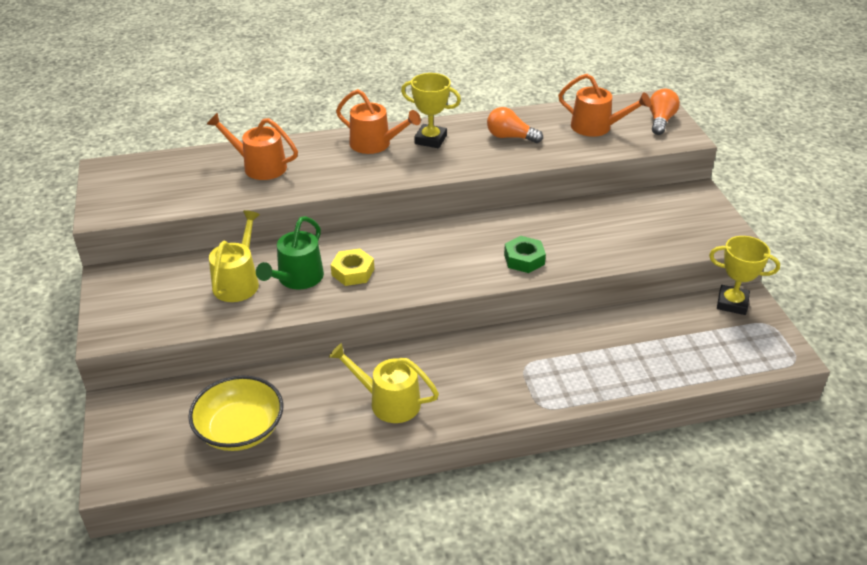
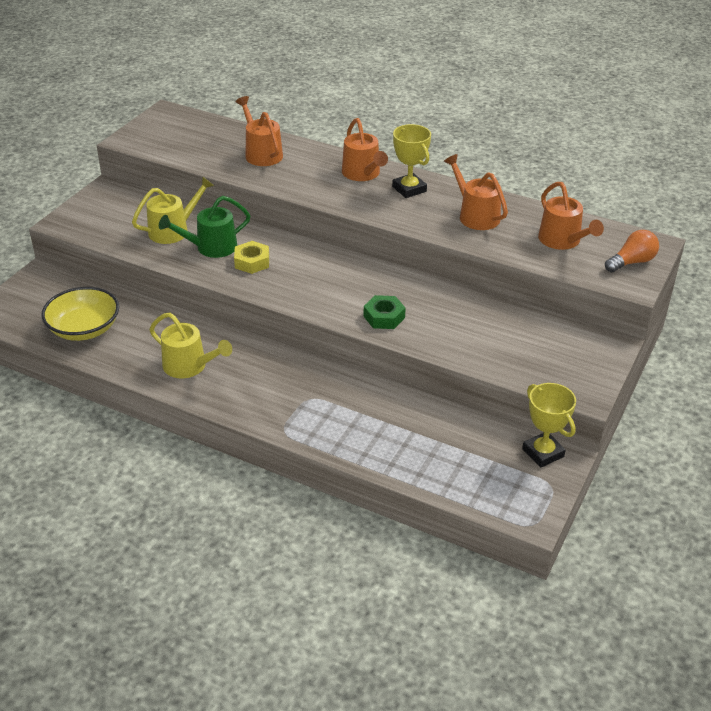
camera: 40 degrees right, 0 degrees up
yellow watering can [329,343,439,423] -> yellow watering can turned 150 degrees clockwise [149,312,232,378]
orange light bulb [487,107,543,143] -> orange watering can [444,154,508,230]

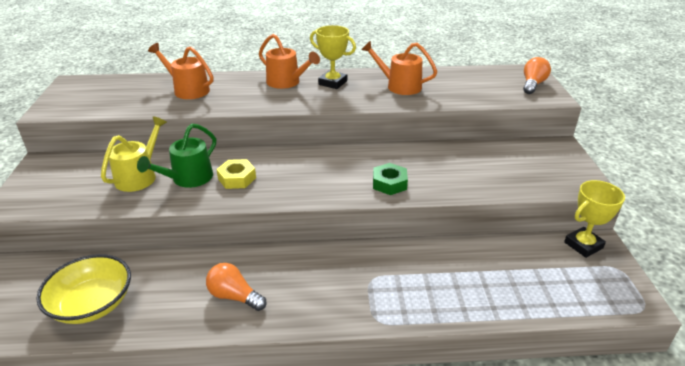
camera: 30 degrees left, 5 degrees down
yellow watering can [149,312,232,378] -> orange light bulb [206,263,267,311]
yellow trophy [522,383,576,468] -> yellow trophy turned 60 degrees counterclockwise [564,180,625,258]
orange watering can [538,182,604,250] -> none

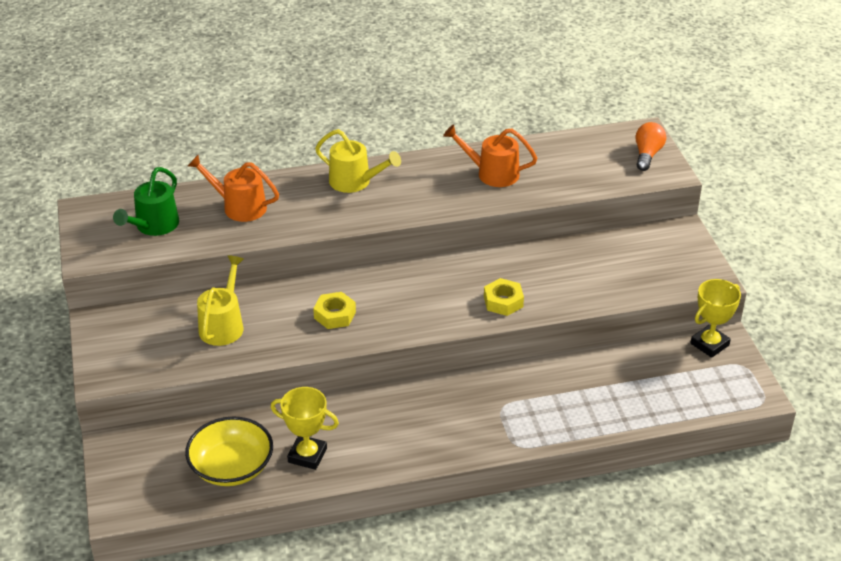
camera: 10 degrees left, 5 degrees up
green watering can [137,123,216,188] -> green watering can moved to [113,167,179,236]
orange light bulb [206,263,267,311] -> none
orange watering can [259,34,320,89] -> yellow watering can [315,129,401,193]
yellow trophy [310,25,356,89] -> yellow trophy moved to [271,387,339,470]
green nut [373,163,408,195] -> yellow nut [484,278,524,316]

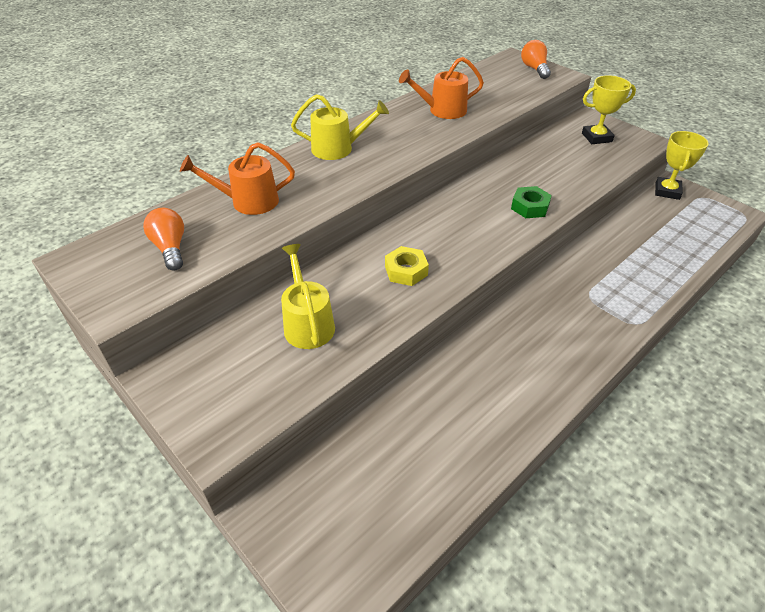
camera: 30 degrees left, 5 degrees up
green watering can [113,167,179,236] -> orange light bulb [143,208,184,270]
yellow bowl [185,416,273,486] -> none
yellow trophy [271,387,339,470] -> yellow trophy moved to [582,75,636,144]
yellow nut [484,278,524,316] -> green nut [511,186,552,218]

